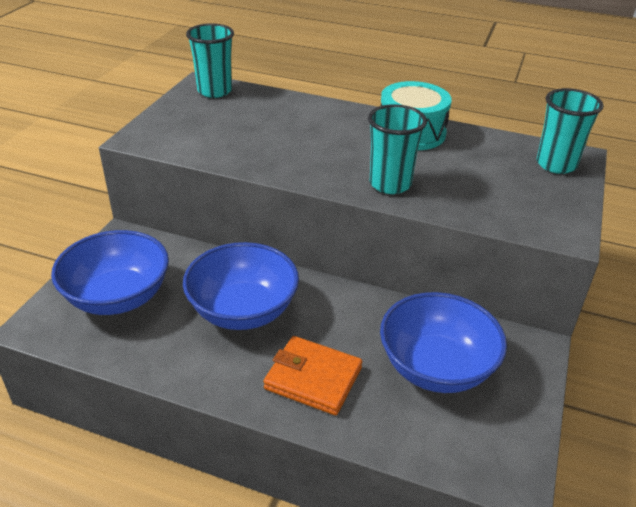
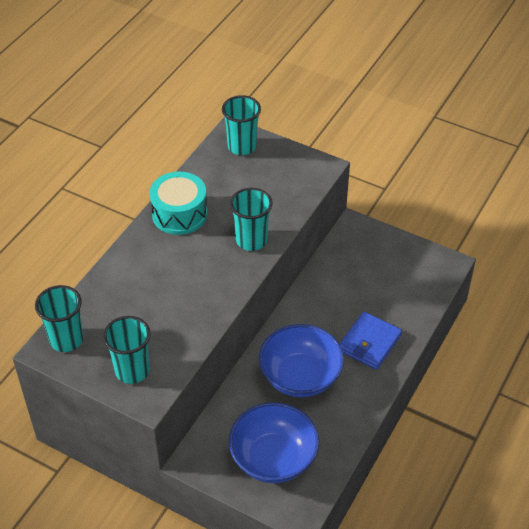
camera: 80 degrees left, 10 degrees up
orange wallet [263,336,362,415] -> blue wallet [340,312,402,370]
blue bowl [380,292,507,393] -> none
none -> turquoise cup [103,316,151,384]

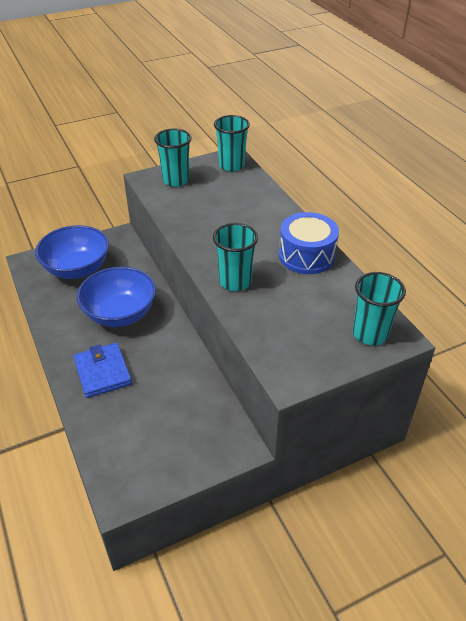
camera: 125 degrees right, 5 degrees down
turquoise drum [150,172,207,235] -> blue drum [279,212,339,274]

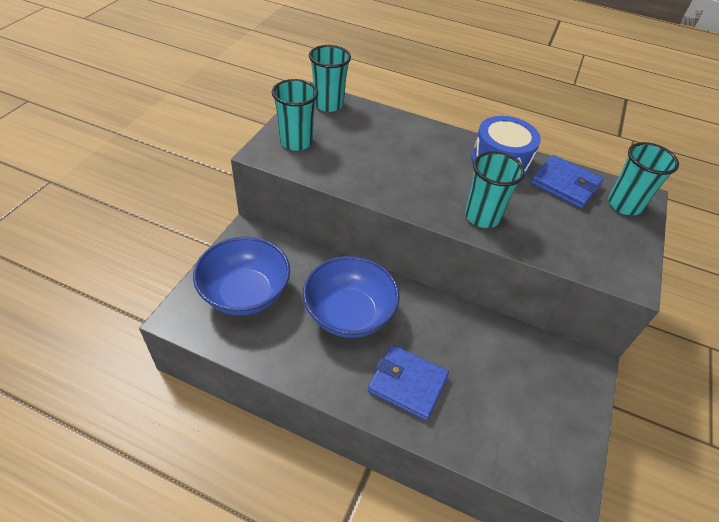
camera: 45 degrees left, 5 degrees up
none -> blue wallet [530,155,603,209]

